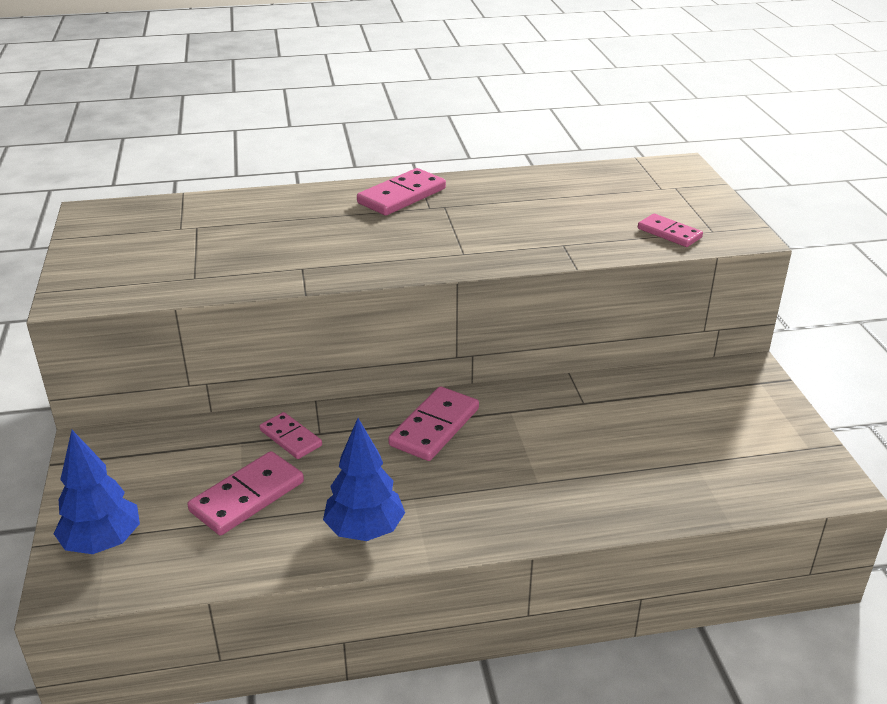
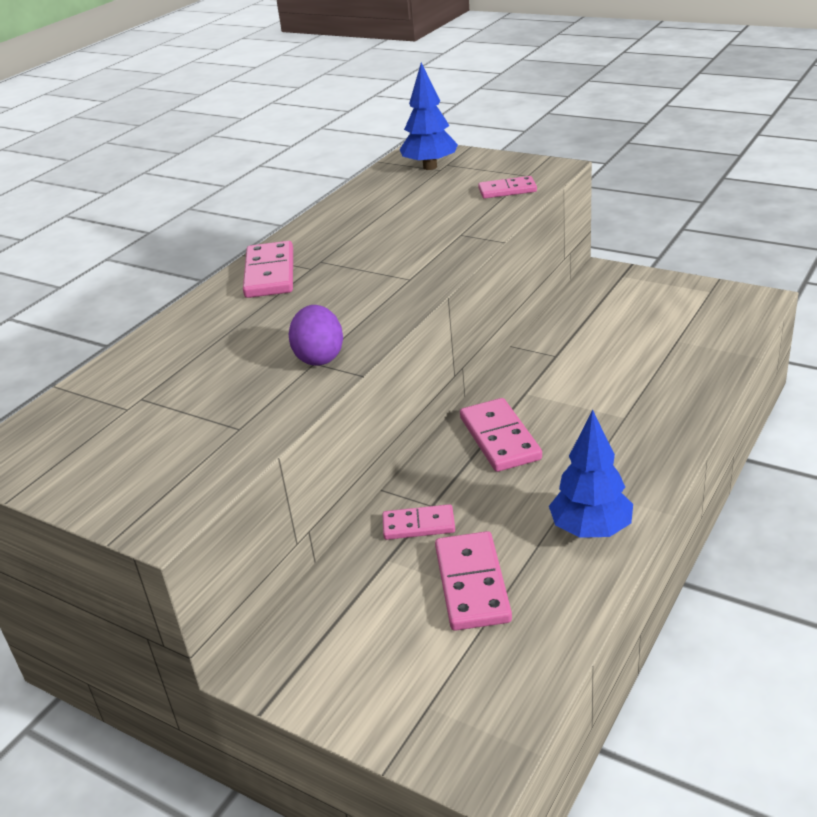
camera: 45 degrees left, 0 degrees up
blue tree [54,430,140,554] -> blue tree moved to [400,62,458,170]
none -> purple egg [289,305,343,366]

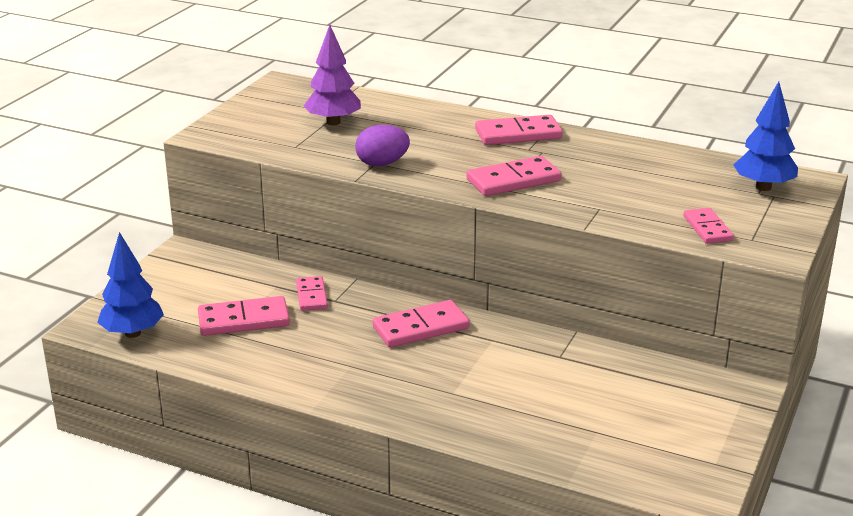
camera: 80 degrees right, 5 degrees down
blue tree [549,410,633,538] -> blue tree moved to [97,232,164,338]
none -> purple tree [304,25,361,125]
none -> pink domino [467,156,562,196]

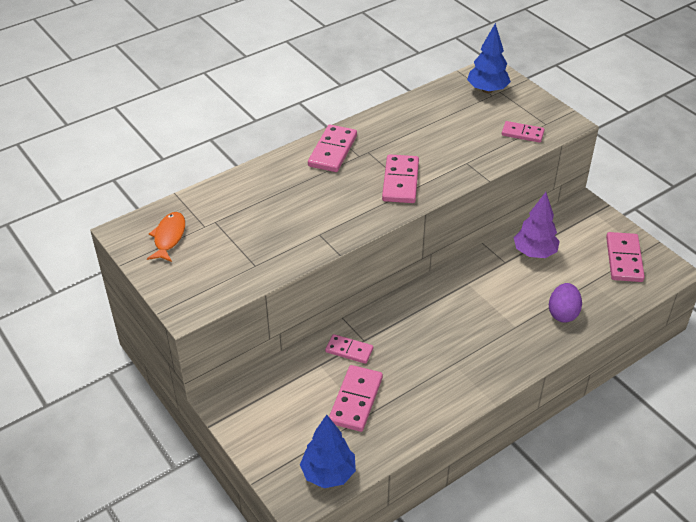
camera: 60 degrees left, 15 degrees up
purple tree [304,25,361,125] -> purple tree moved to [514,192,560,258]
purple egg [355,125,410,166] -> purple egg moved to [549,283,582,323]
pink domino [373,300,470,347] -> pink domino moved to [606,232,645,282]
none -> orange fish [147,212,185,262]

